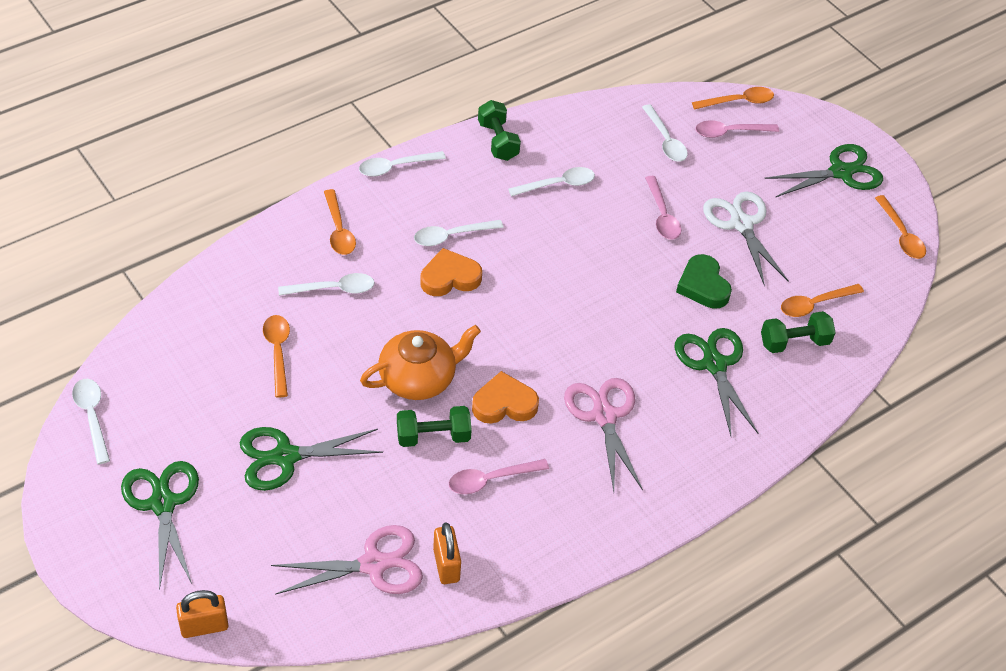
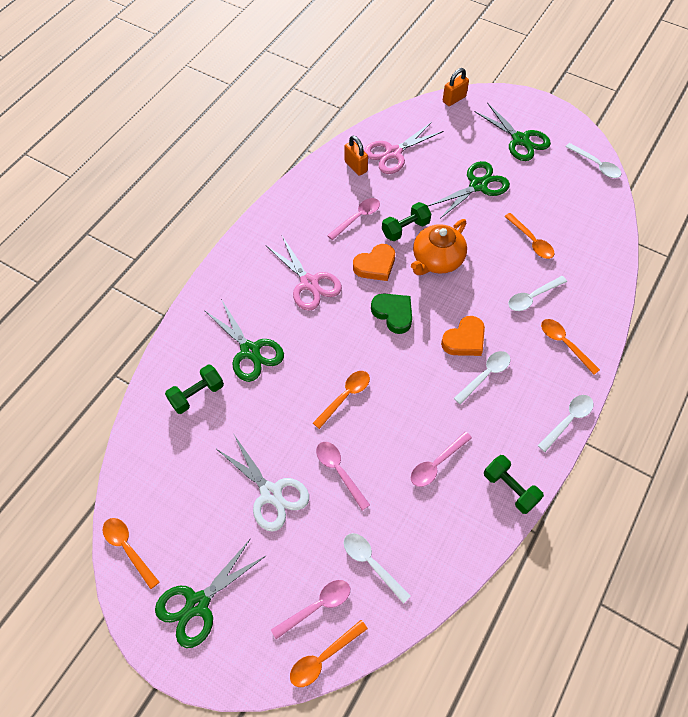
camera: 160 degrees right, 10 degrees up
white spoon [508,167,595,197] -> pink spoon [411,432,472,487]
green heart [676,254,732,309] -> green heart moved to [371,294,412,334]
orange spoon [781,284,864,317] -> orange spoon moved to [313,371,370,429]

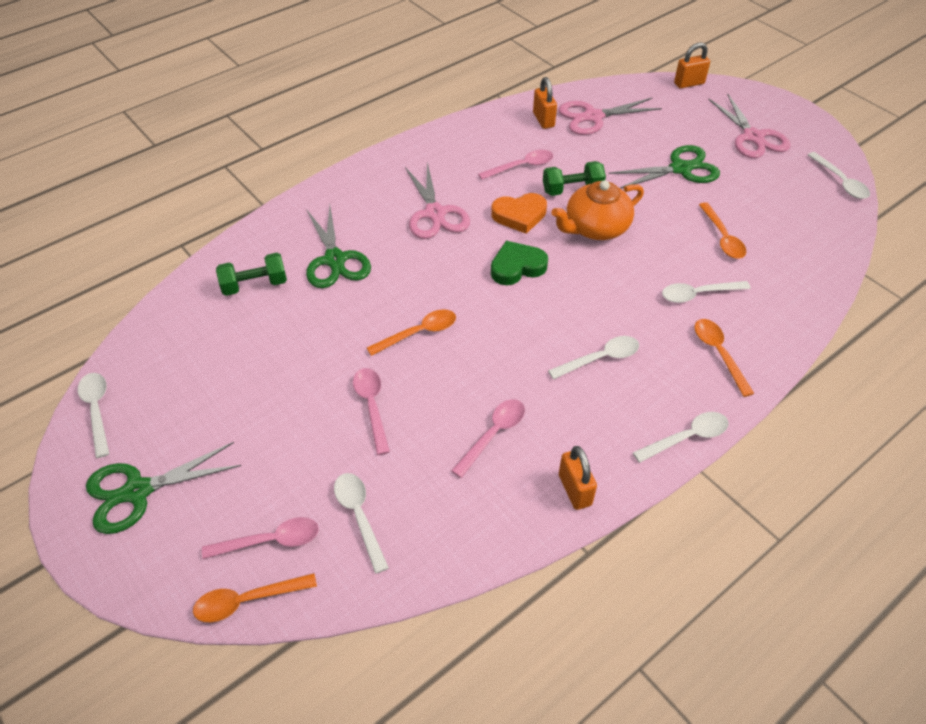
camera: 20 degrees right, 10 degrees down
orange spoon [103,518,159,589] -> white spoon [78,373,109,458]
white scissors [217,435,309,531] -> none
green heart [371,294,412,334] -> green heart turned 90 degrees counterclockwise [491,241,548,285]
pink spoon [411,432,472,487] -> pink spoon turned 150 degrees clockwise [451,399,525,478]
orange heart [441,316,485,356] -> none
green scissors [474,103,551,161] -> pink scissors [708,93,790,158]
green dumbbell [484,455,544,514] -> orange padlock [559,446,597,510]

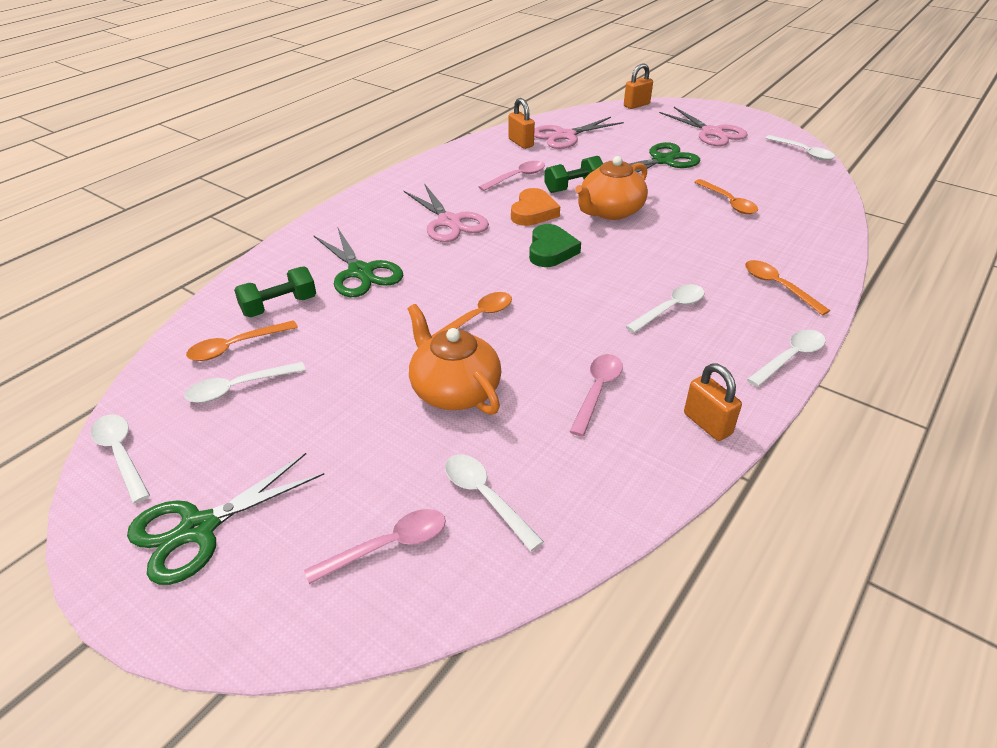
camera: 15 degrees left, 10 degrees down
orange spoon [193,573,317,622] -> orange spoon moved to [186,320,298,361]
pink spoon [353,368,390,455] -> orange teapot [408,304,501,415]
orange heart [491,193,547,234] -> orange heart turned 45 degrees counterclockwise [511,188,560,226]
green heart [491,241,548,285] -> green heart turned 135 degrees clockwise [529,224,581,267]
white spoon [662,281,751,303] -> white spoon moved to [185,362,306,403]

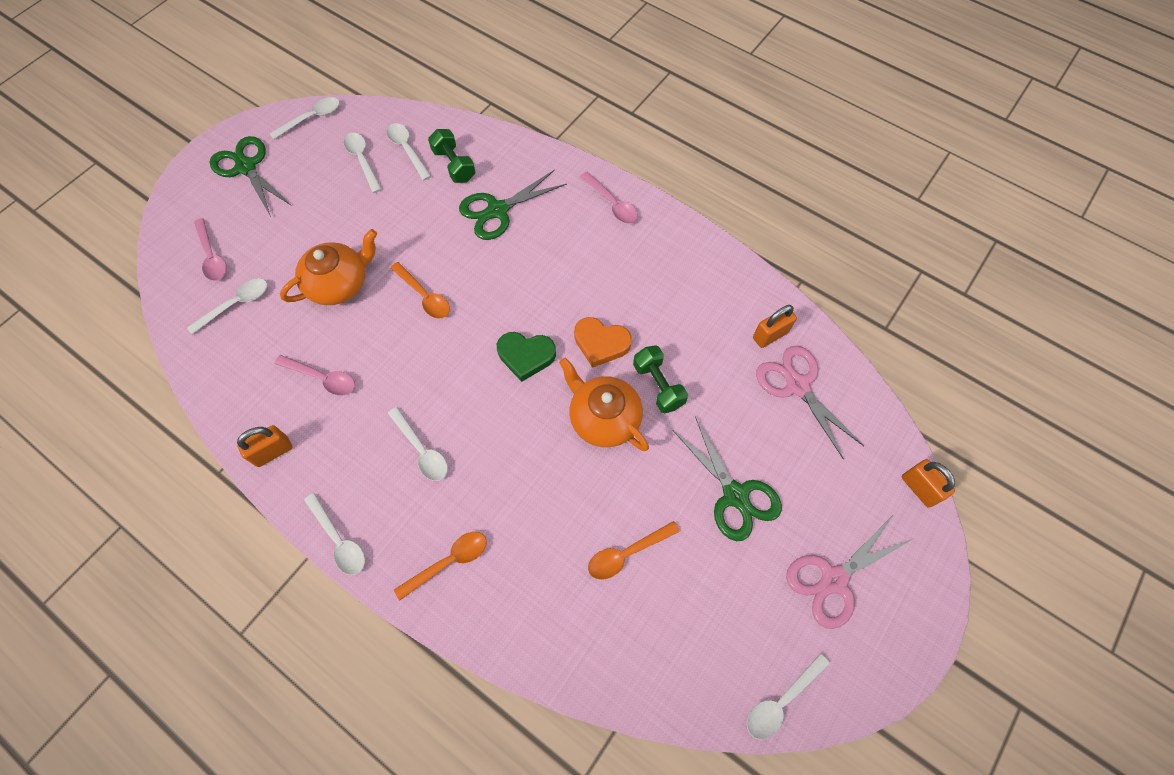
camera: 90 degrees right, 25 degrees up
orange spoon [186,320,298,361] -> white spoon [386,123,431,180]
pink scissors [403,183,489,242] -> none
pink spoon [479,161,545,191] -> pink spoon moved to [580,172,638,224]

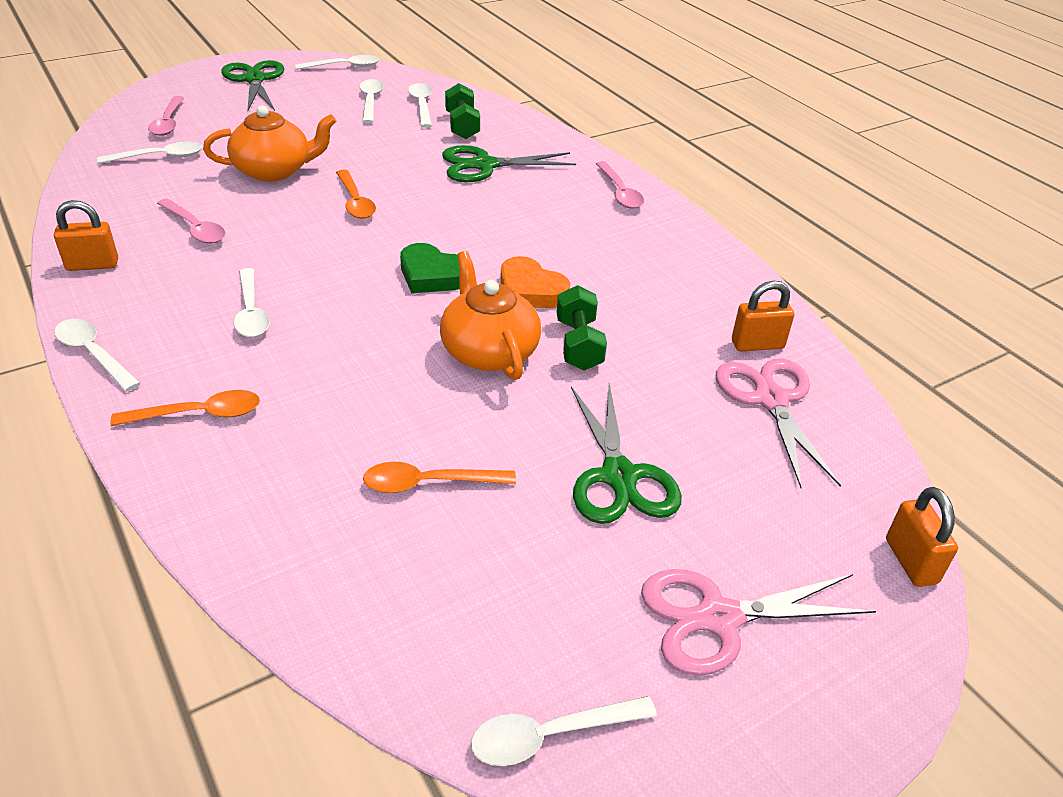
camera: 20 degrees right, 25 degrees down
white spoon [304,493,365,575] -> white spoon turned 150 degrees clockwise [54,319,141,392]

